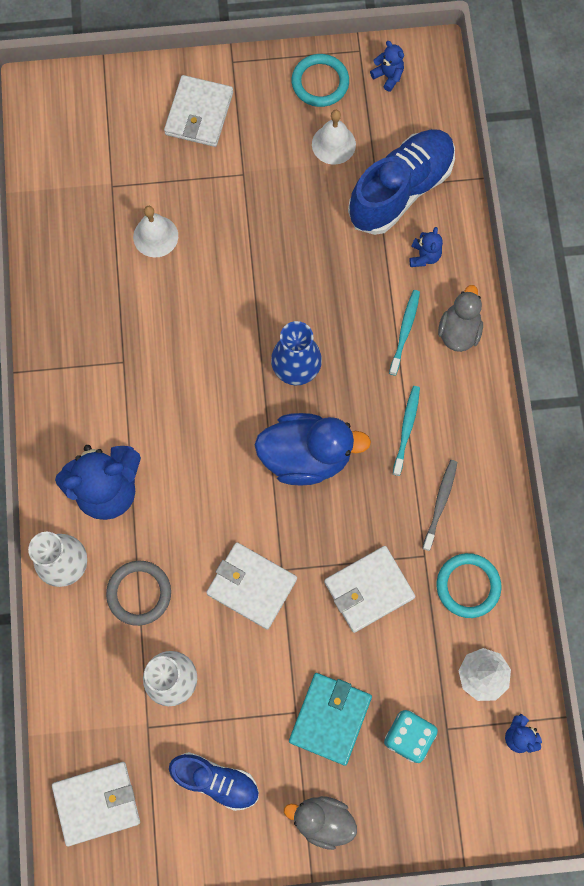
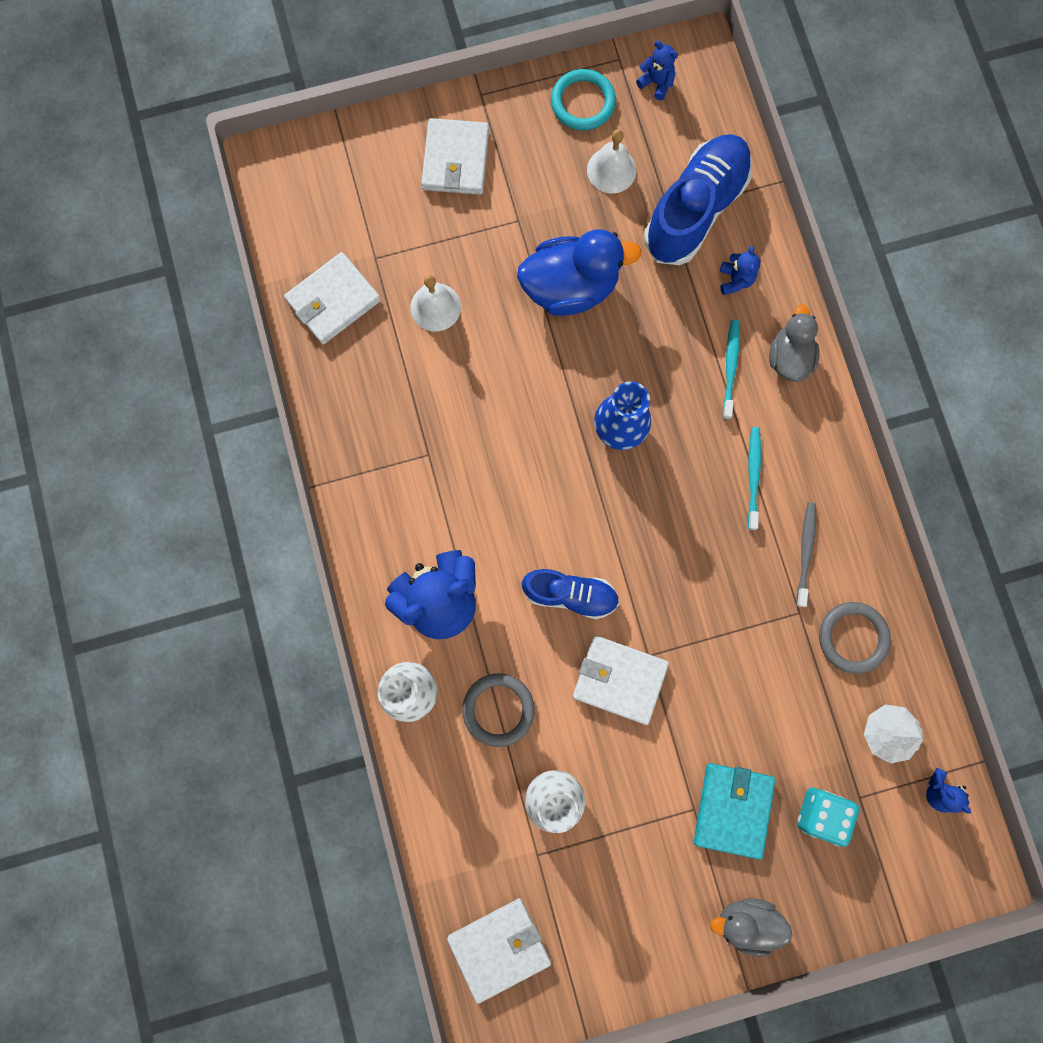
camera: 10 degrees left, 5 degrees up
blue shoe [169,752,259,811] -> blue shoe moved to [522,569,619,619]
blue duck [255,413,371,486] -> blue duck moved to [517,229,642,316]
white wallet [324,546,415,633] -> white wallet moved to [284,252,381,344]
turquoise ring [437,553,501,618] -> grey ring [819,602,891,674]

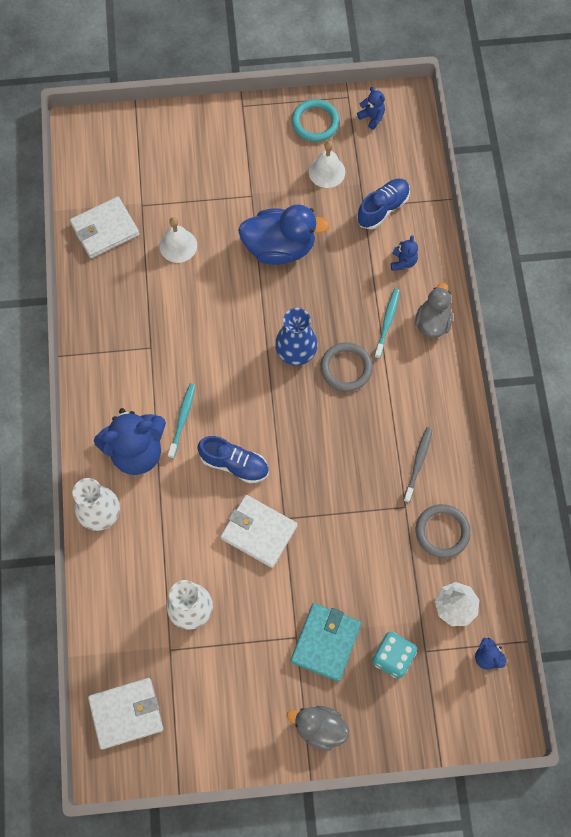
camera: 10 degrees right, 10 degrees down
white wallet [421,118,489,195] -> none
grey ring [462,673,535,747] -> grey ring moved to [320,342,373,391]
blue shoe [644,134,753,265] -> blue shoe [357,179,410,230], size x0.60
turquoise toothbrush [748,427,761,530] -> turquoise toothbrush moved to [168,384,195,459]

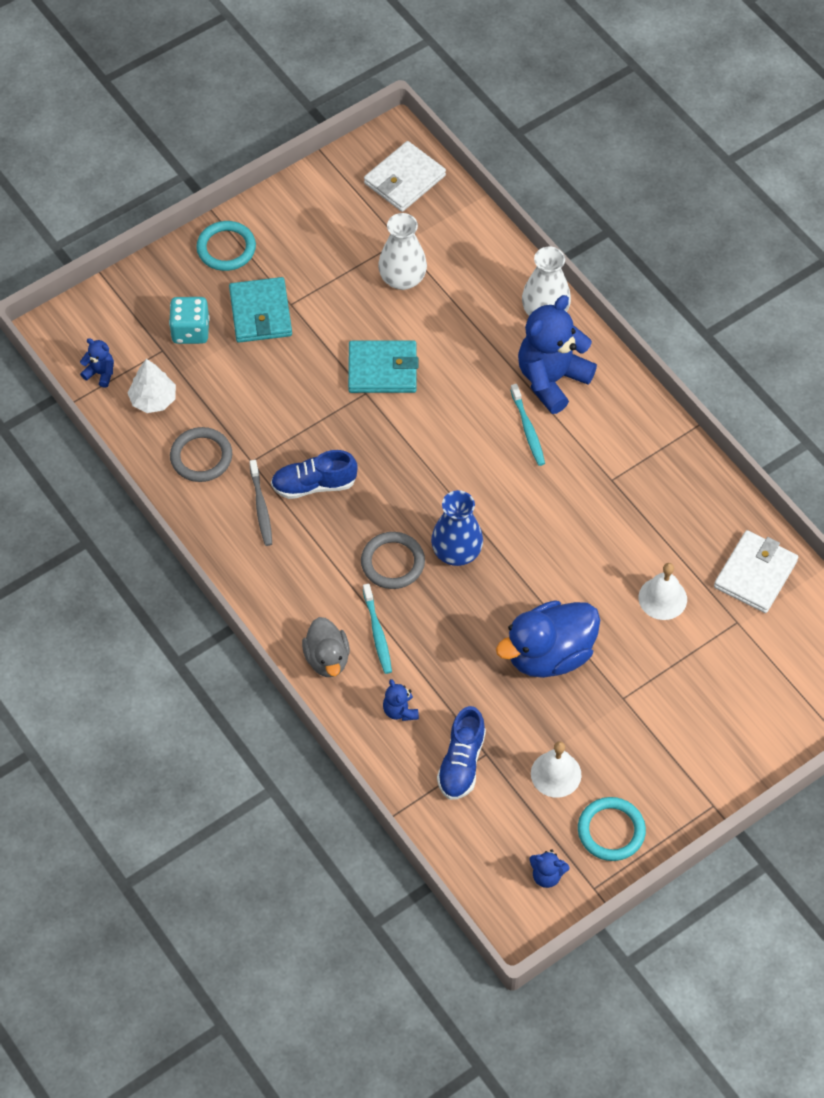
camera: 150 degrees right, 10 degrees down
blue shoe [197,436,269,484] -> blue shoe moved to [271,450,358,499]
white wallet [220,495,297,568] -> turquoise wallet [348,340,418,393]
grey duck [287,706,349,751] -> turquoise ring [196,221,256,271]

